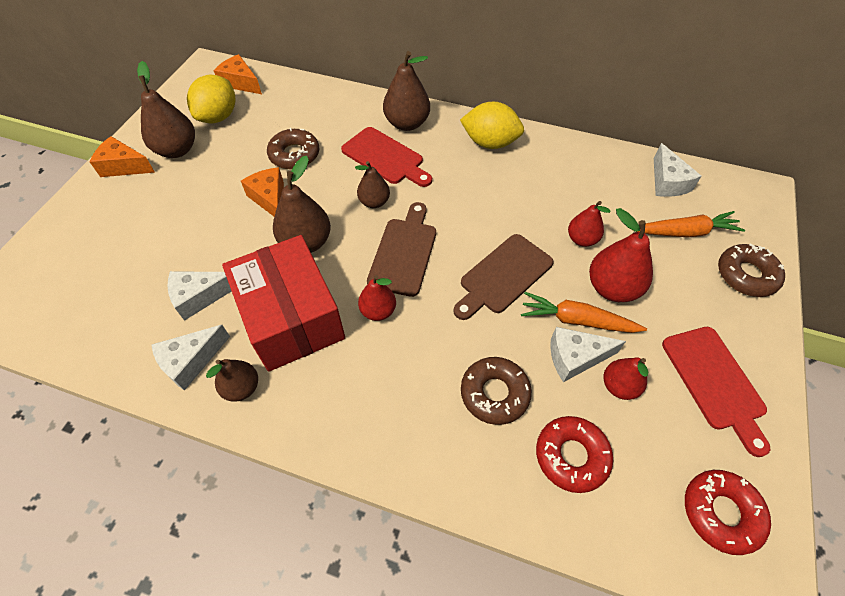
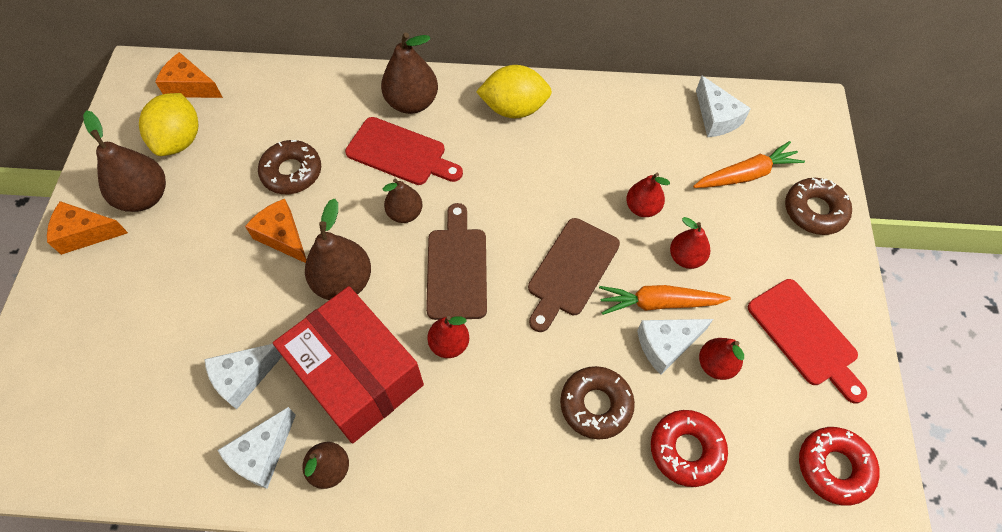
camera: 15 degrees left, 5 degrees up
red pear [589,208,653,302] -> red pear [670,217,710,269], size x0.62

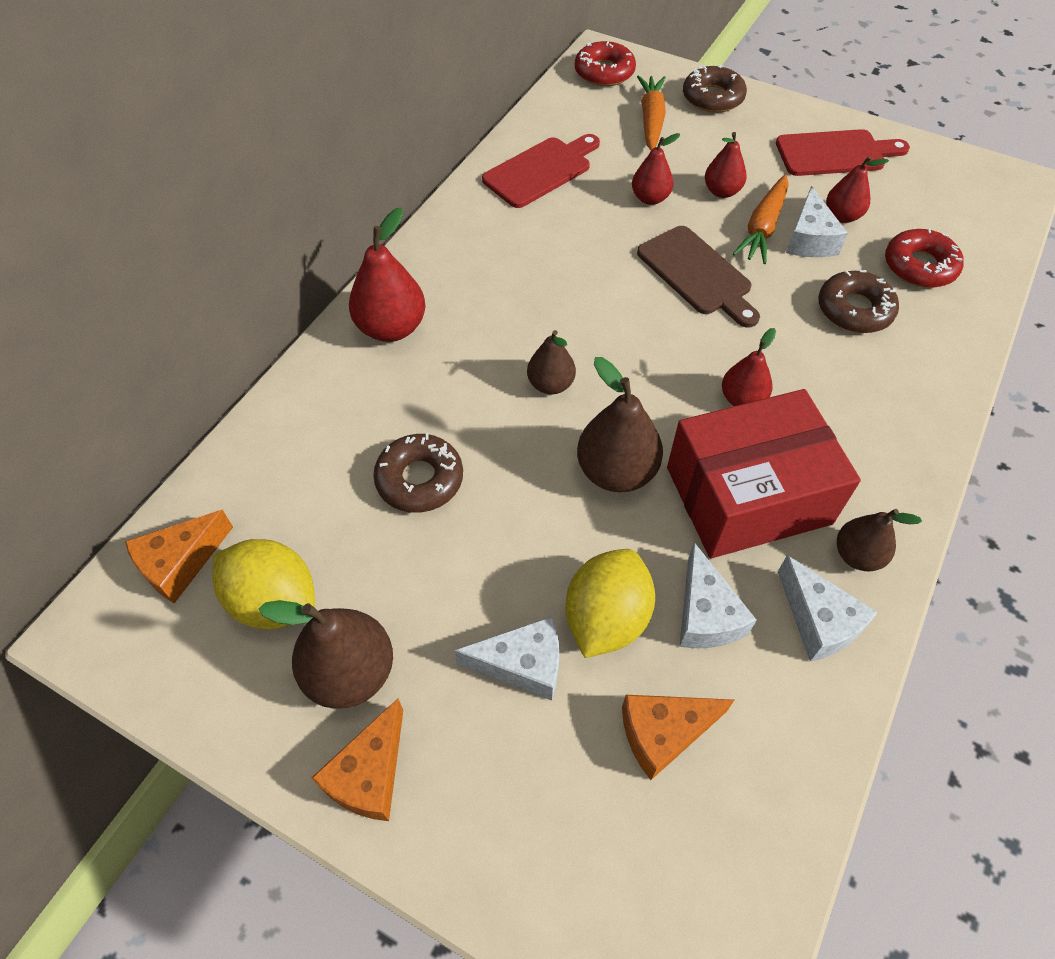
camera: 65 degrees left, 5 degrees down
orange cheese [245,199,307,263] -> orange cheese moved to [622,695,734,780]
red cutting board [345,117,463,185] -> red cutting board moved to [482,134,600,208]
brown pear [381,32,438,114] -> red pear [349,208,426,342]
brown cutting board [426,203,487,320] -> none
yellow lemon [476,65,552,118] -> yellow lemon moved to [565,549,655,658]
white cheese [696,75,751,137] -> white cheese moved to [454,616,559,701]
red donut [799,427,880,506] -> red donut moved to [575,41,636,86]

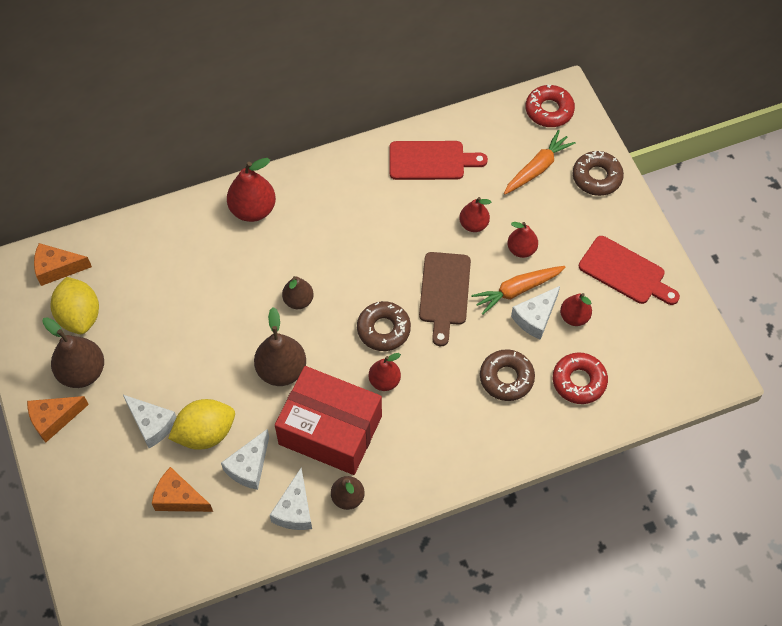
camera: 40 degrees right, 5 degrees up
brown donut [373,433,463,513] -> brown donut moved to [357,301,411,351]

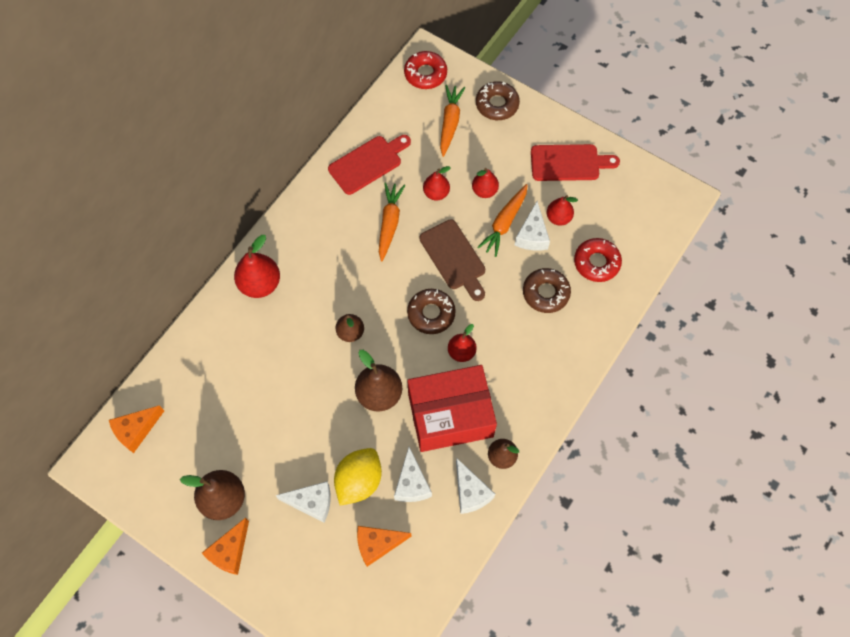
camera: 35 degrees left, 5 degrees up
yellow lemon [51,277,99,334] -> none
none -> orange carrot [379,182,405,261]

